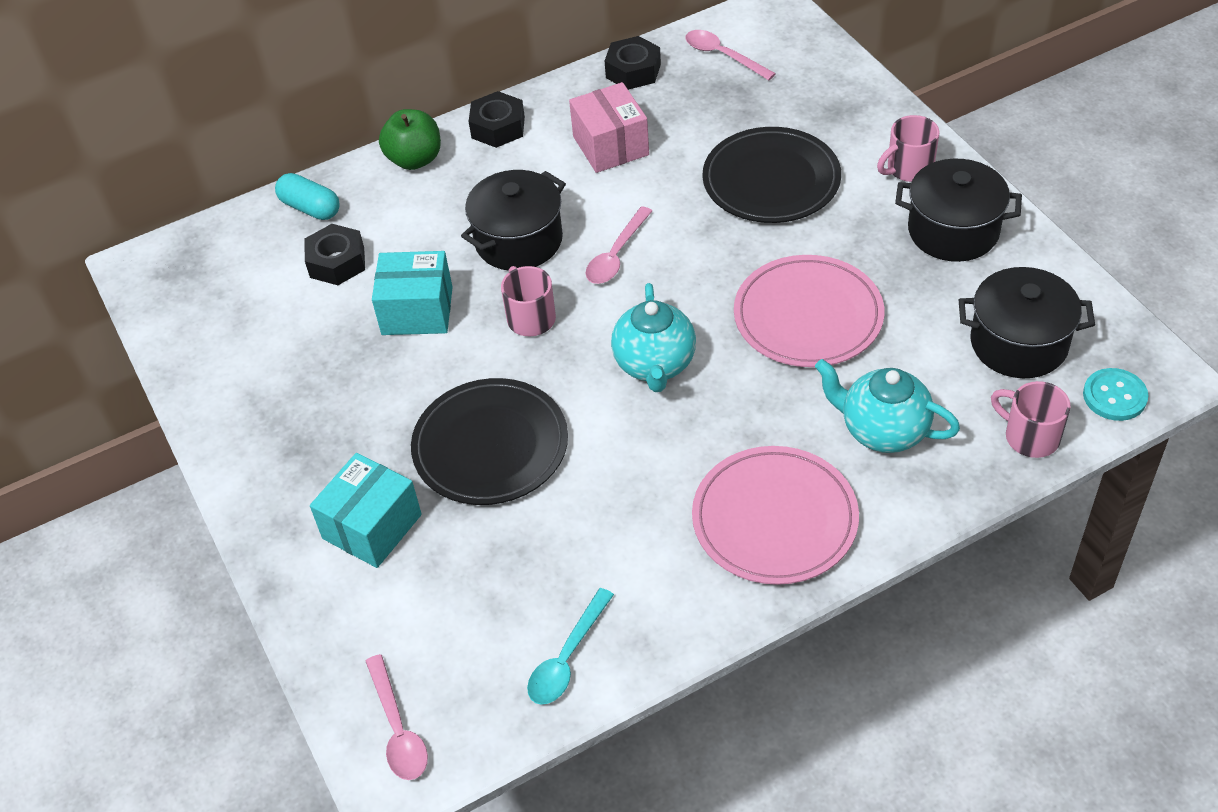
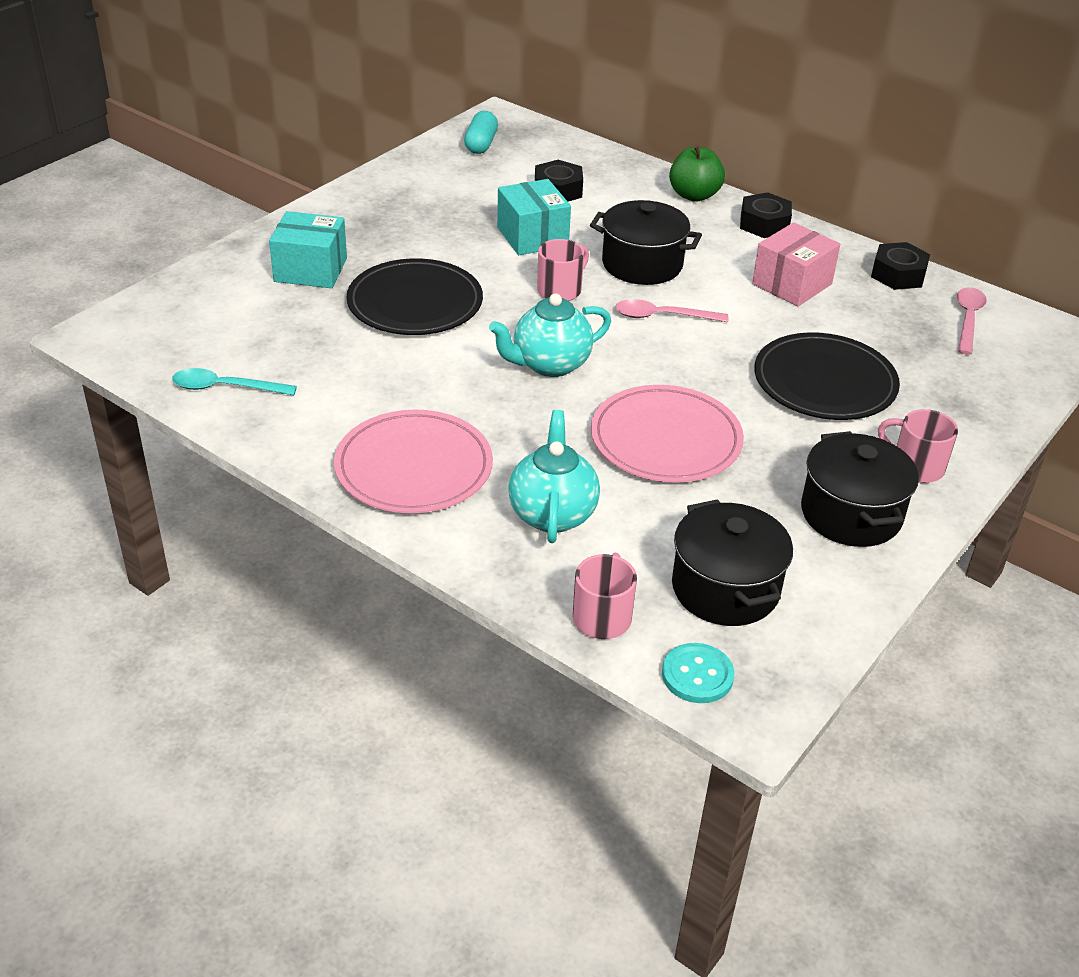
camera: 60 degrees right, 10 degrees down
turquoise capsule [275,173,340,220] -> turquoise capsule moved to [464,111,498,154]
pink spoon [366,654,428,780] -> none

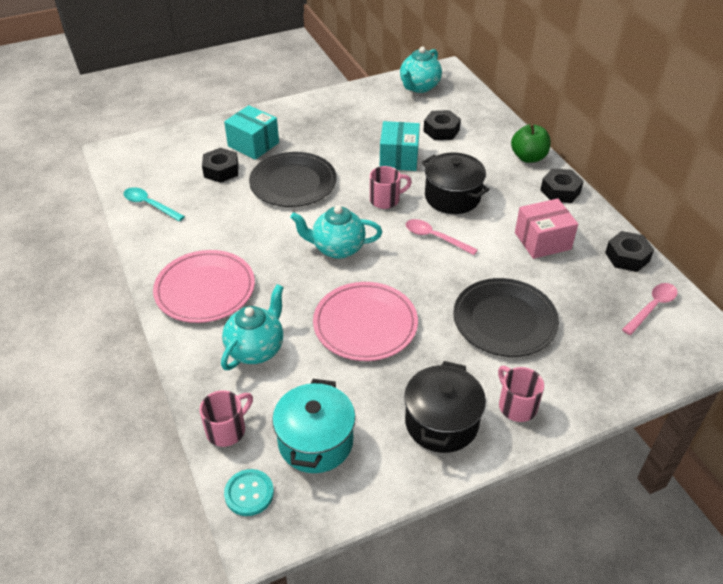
camera: 30 degrees right, 5 degrees up
turquoise capsule [464,111,498,154] -> turquoise teapot [400,46,442,93]
black pot [672,499,793,626] -> turquoise pot [272,379,356,473]
none -> black nut [202,148,239,183]

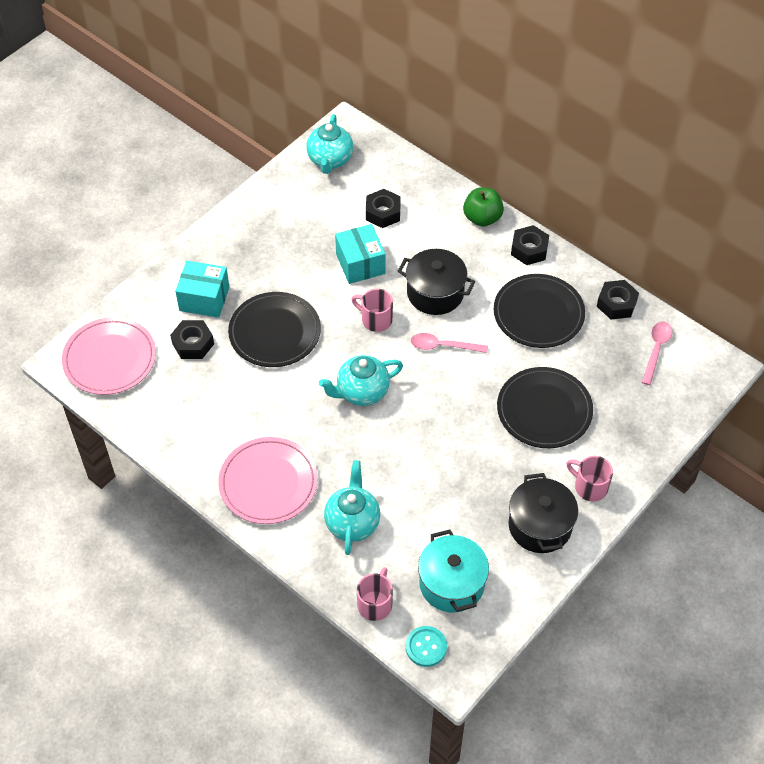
camera: 25 degrees left, 10 degrees up
turquoise spoon [123,187,185,222] -> none
pink plate [313,282,418,361] -> pink plate moved to [62,317,156,395]
pink mug [370,166,412,209] -> pink mug turned 105 degrees counterclockwise [352,289,393,332]
pink box [515,198,578,259] -> black plate [494,274,585,348]

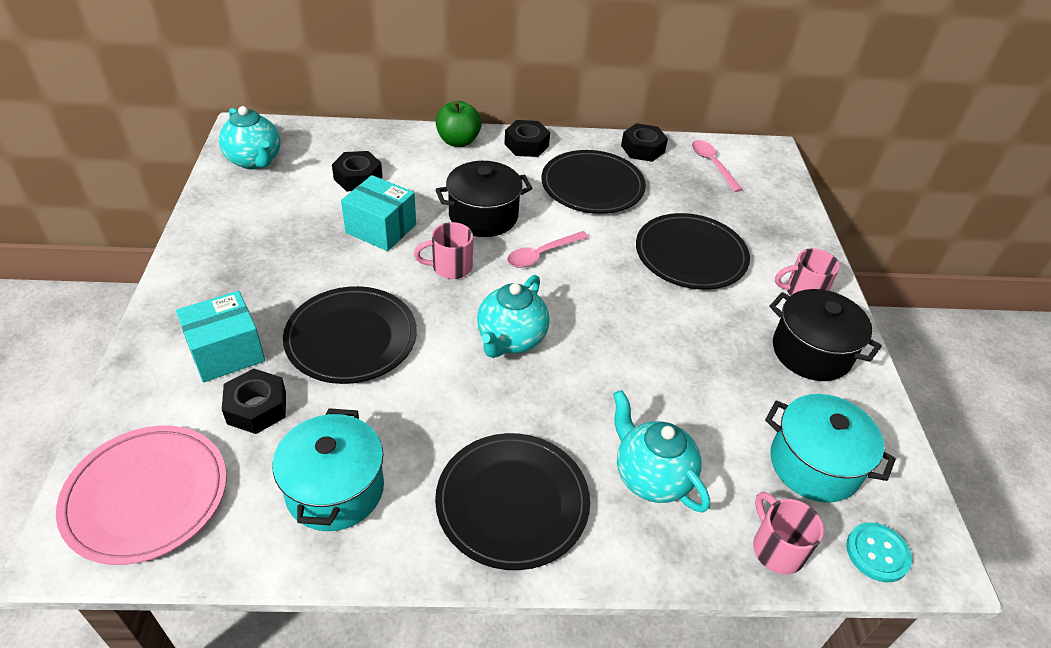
camera: 45 degrees left, 10 degrees down
pink plate [218,437,318,524] -> black plate [435,433,590,570]
none -> turquoise pot [272,408,384,531]

